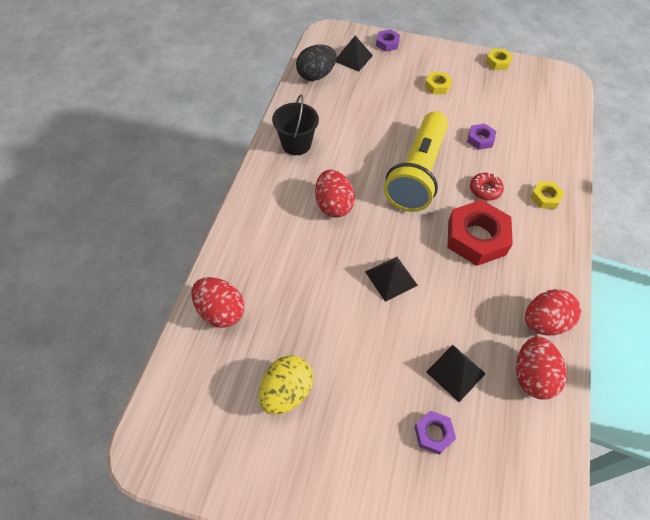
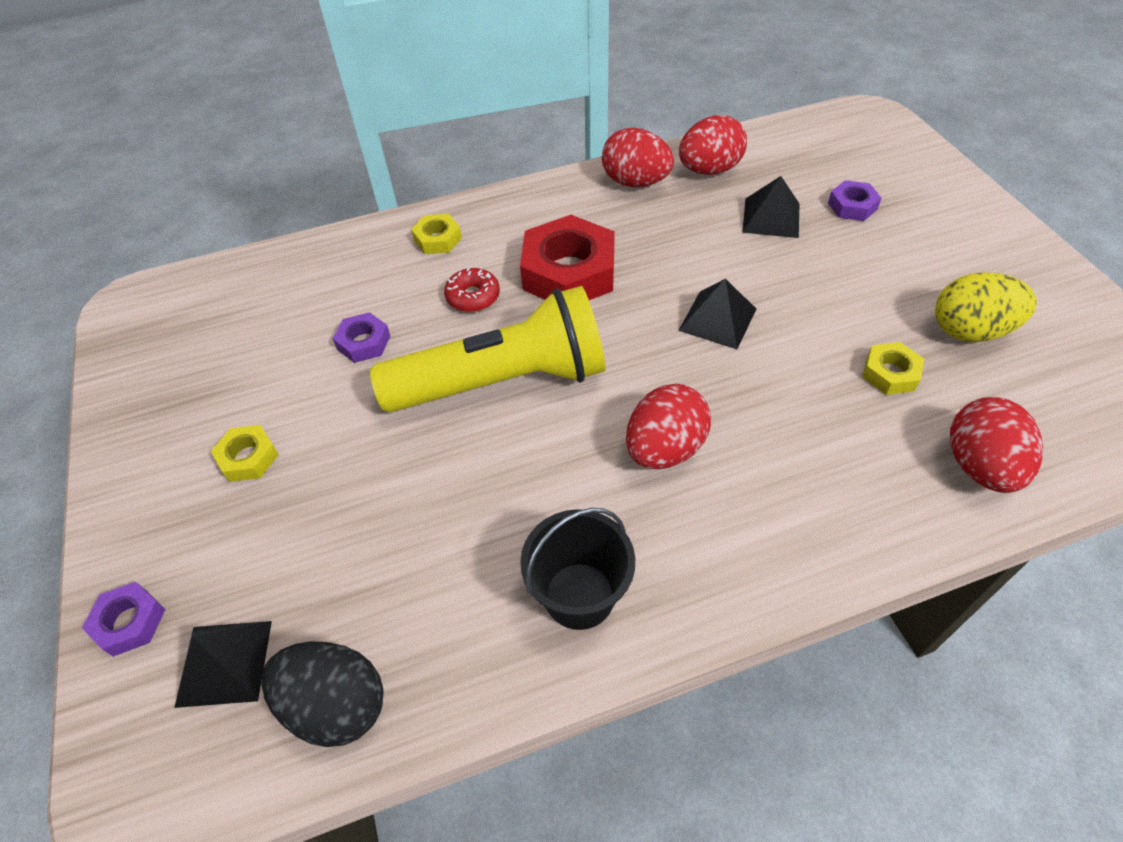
camera: 120 degrees left, 5 degrees down
yellow nut [486,49,513,70] -> yellow nut moved to [862,342,924,395]

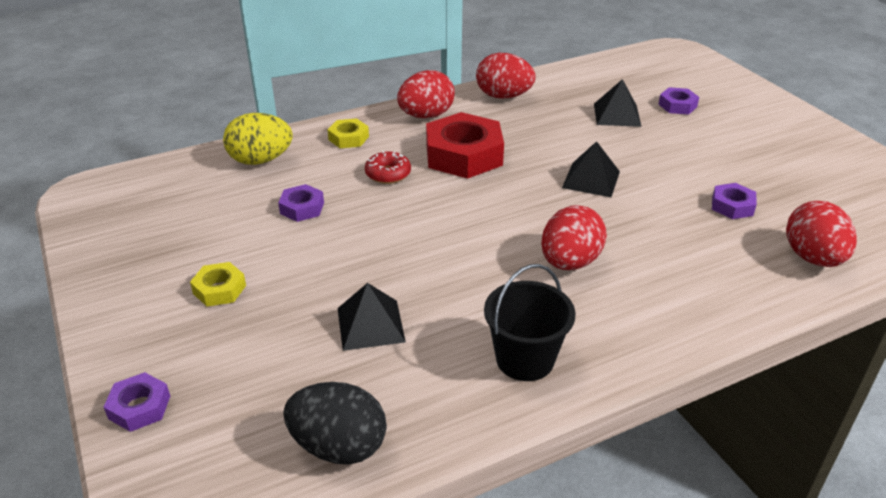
camera: 10 degrees left, 15 degrees down
black pyramid [174,621,272,708] -> black pyramid moved to [337,283,406,351]
yellow flashlight [370,286,605,412] -> none
red egg [679,115,747,175] -> red egg moved to [397,70,455,118]
yellow nut [862,342,924,395] -> purple nut [712,183,757,219]
yellow egg [935,272,1037,342] -> yellow egg moved to [223,113,293,165]

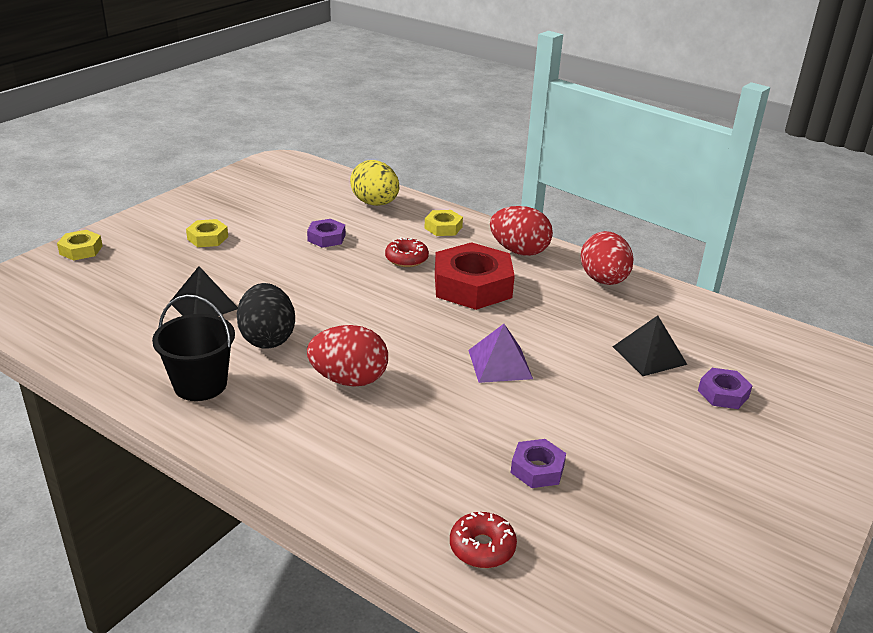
camera: 60 degrees right, 5 degrees down
purple nut [104,372,170,432] -> yellow nut [57,230,103,261]
black egg [283,382,387,465] -> black egg moved to [237,283,295,349]
black pyramid [562,141,620,197] -> purple pyramid [468,324,533,383]
red egg [786,201,857,267] -> red donut [450,512,517,568]

